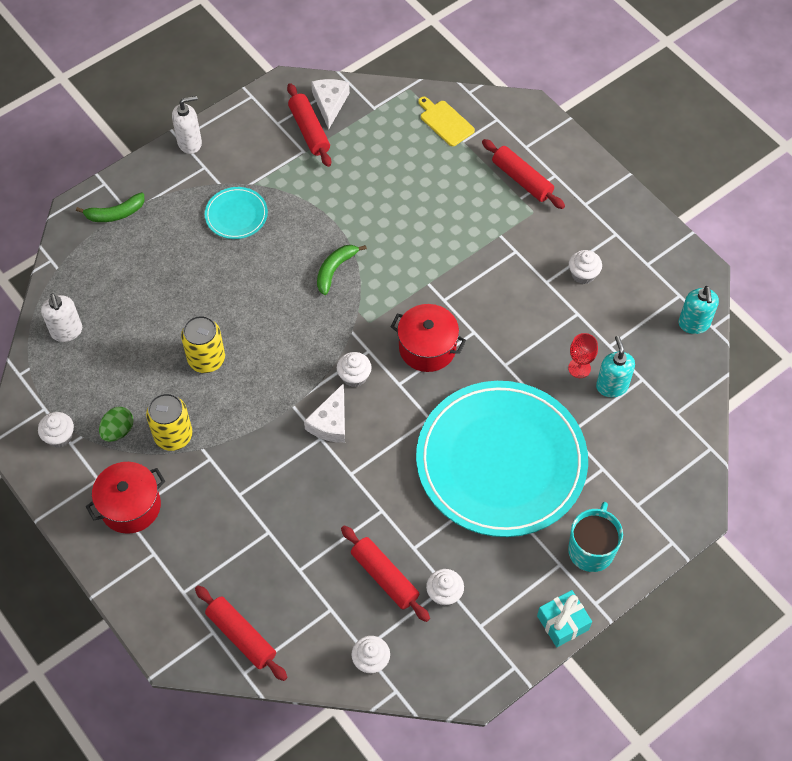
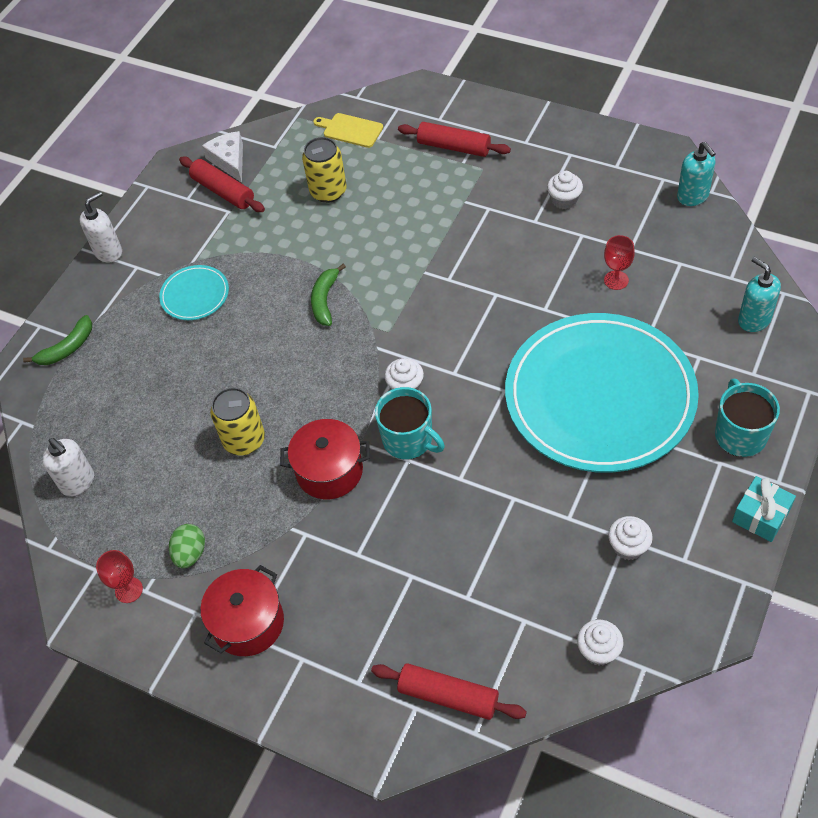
camera: 20 degrees left, 5 degrees down
white cupcake [38,412,74,448] -> red goblet [96,550,143,603]
yellow can [146,393,193,451] -> yellow can moved to [302,137,347,203]
white cheese [304,383,345,443] -> turquoise mug [375,387,445,460]
red rolling pin [341,525,430,622] -> none
red pot [390,304,466,372] -> red pot moved to [280,419,370,499]
turquoise soap dispenser [596,336,635,397] -> turquoise soap dispenser moved to [738,257,781,332]

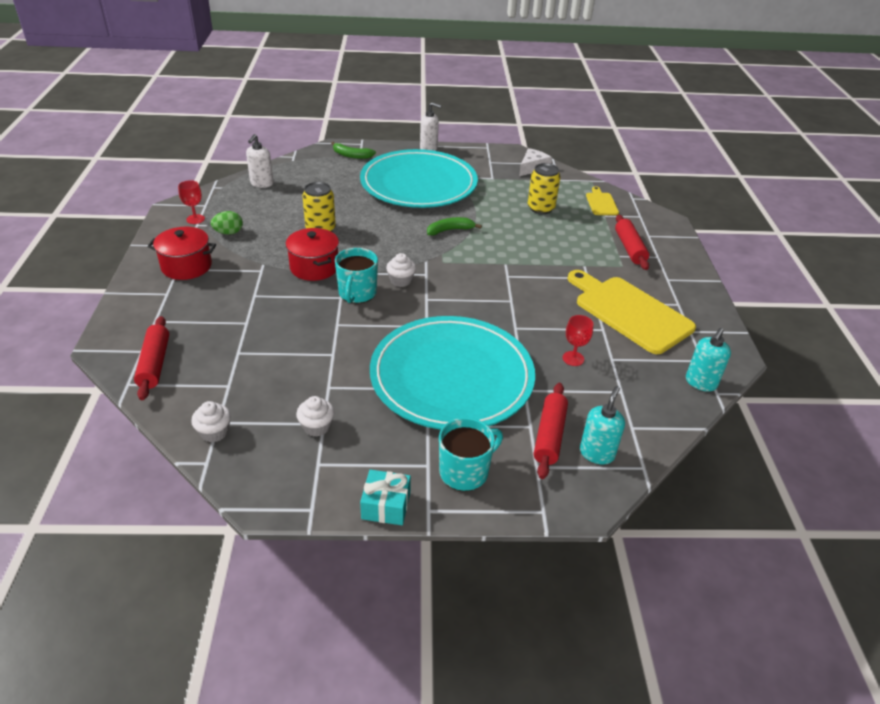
camera: 55 degrees right, 15 degrees down
turquoise plate [159,265,229,320] -> turquoise plate [360,149,478,208], size x2.47
red rolling pin [179,157,265,212] -> red rolling pin moved to [534,383,568,479]
white cupcake [547,171,583,209] -> yellow cutting board [567,270,696,354]

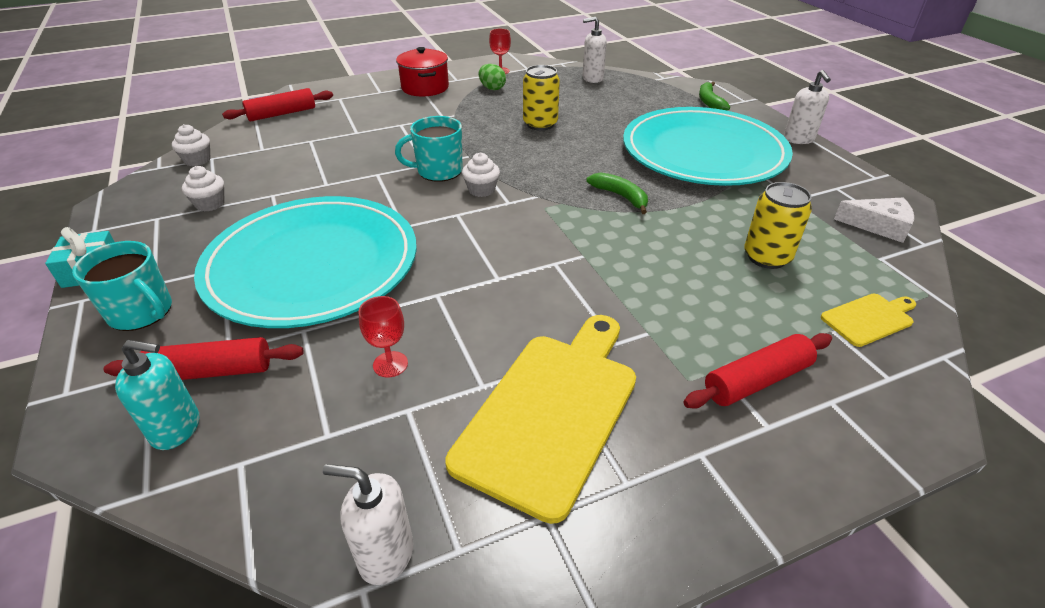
camera: 70 degrees right, 0 degrees up
red pot [286,228,339,281] -> none
turquoise soap dispenser [686,328,731,392] -> white soap dispenser [323,464,413,585]

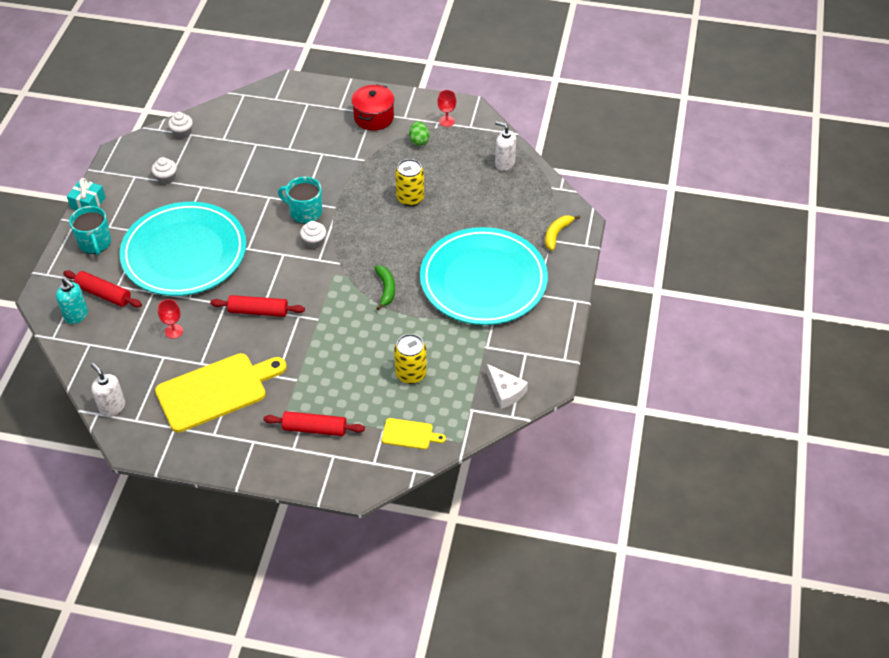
camera: 35 degrees right, 10 degrees up
red rolling pin [222,88,333,121] -> red rolling pin moved to [210,295,305,317]
green banana [699,82,730,110] -> yellow banana [545,215,580,251]
white soap dispenser [784,70,831,144] -> none

